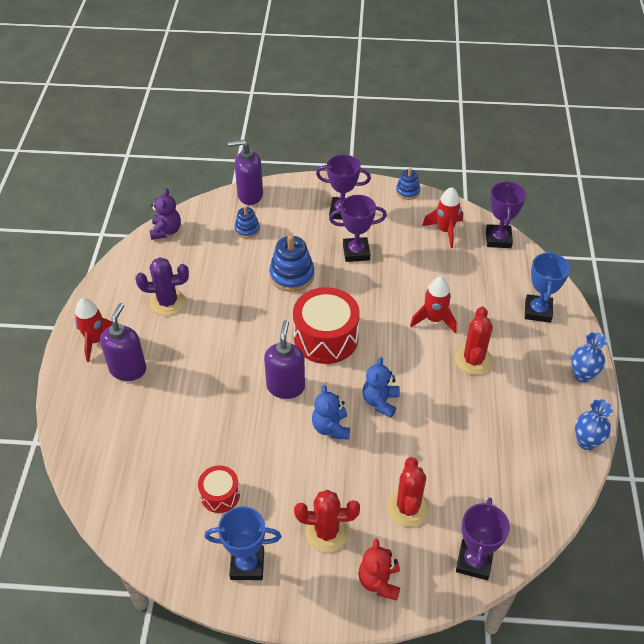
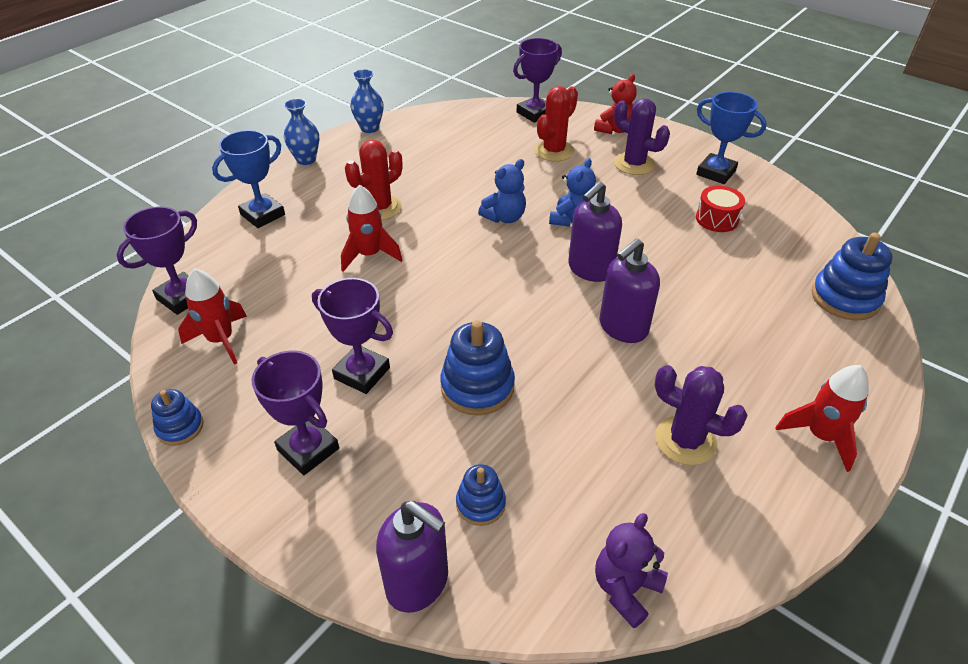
camera: 145 degrees left, 5 degrees down
purple soap dispenser [100,303,146,381] -> purple soap dispenser moved to [600,238,660,343]
red drum [293,287,360,364] -> none
red cactus [294,490,360,552] -> purple cactus [614,98,670,175]
none -> blue stacking toy [811,233,893,321]

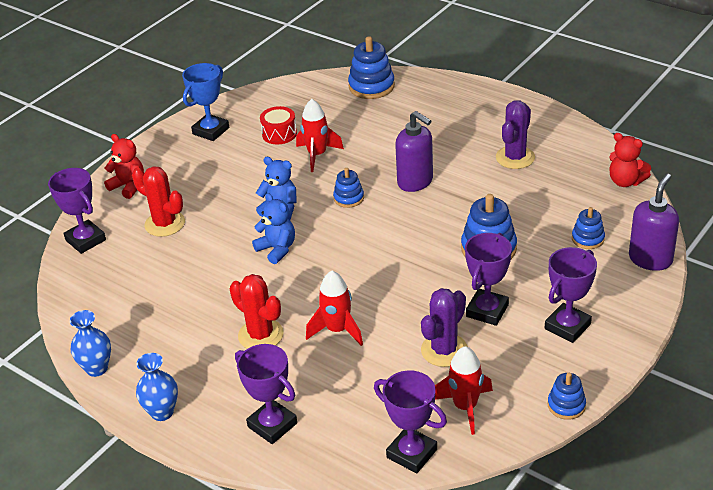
camera: 90 degrees left, 5 degrees down
blue trophy [212,130,285,228] -> purple trophy [235,344,297,444]
purple soap dispenser [568,181,622,282] -> blue stacking toy [333,168,364,208]
purple teddy bear [595,513,668,628] -> red teddy bear [609,133,651,187]
purple cactus [614,98,670,175] -> purple cactus moved to [421,288,468,367]
red rocket [776,365,869,472] -> red rocket moved to [296,99,344,172]

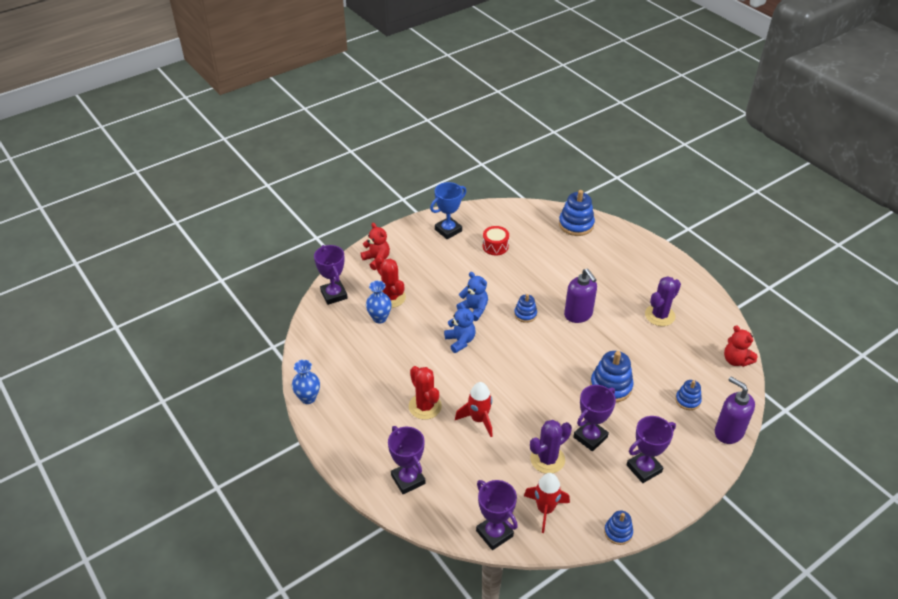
camera: 15 degrees right, 5 degrees up
blue vase [136,353,178,421] -> blue vase moved to [366,281,392,323]
red rocket [296,99,344,172] -> none
purple soap dispenser [629,174,679,271] -> purple soap dispenser turned 90 degrees counterclockwise [715,377,755,444]

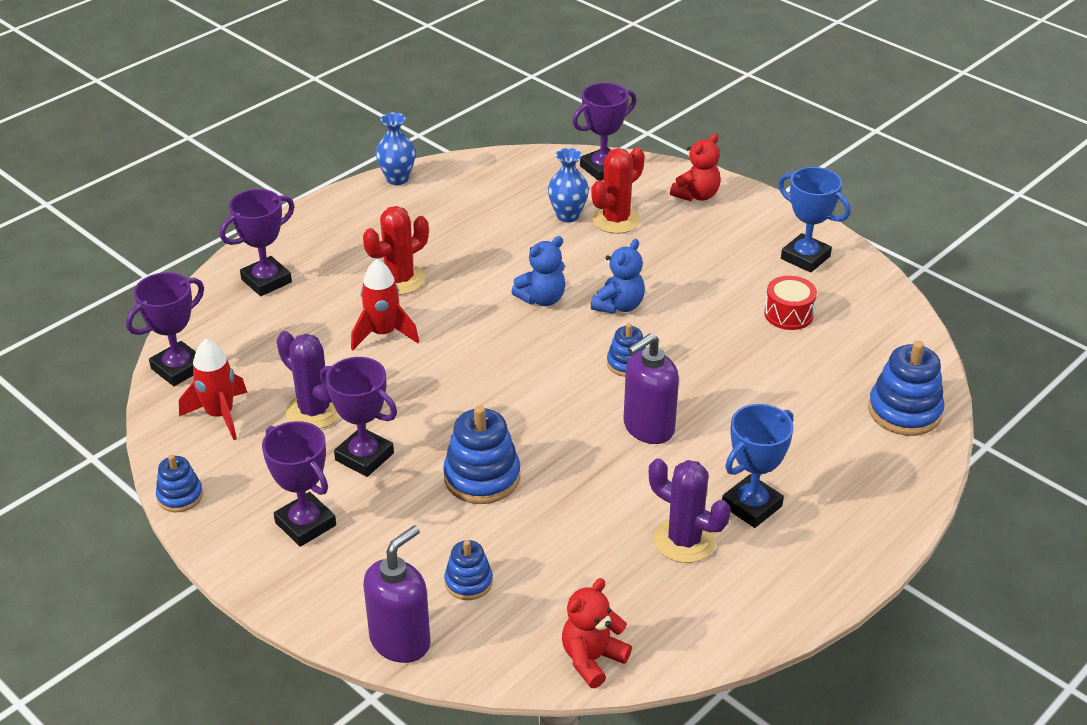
camera: 80 degrees right, 5 degrees down
none -> blue trophy [722,404,794,528]

